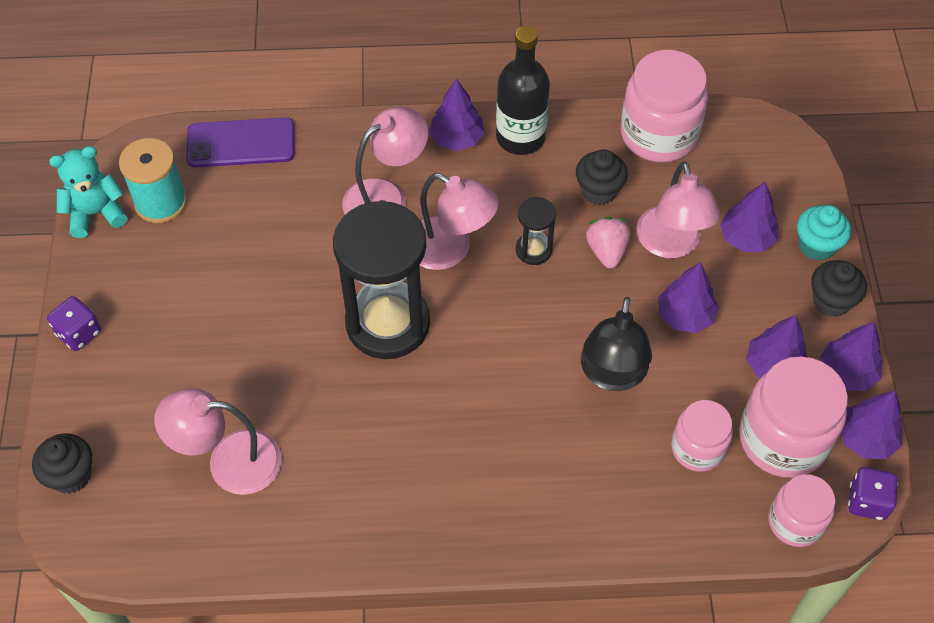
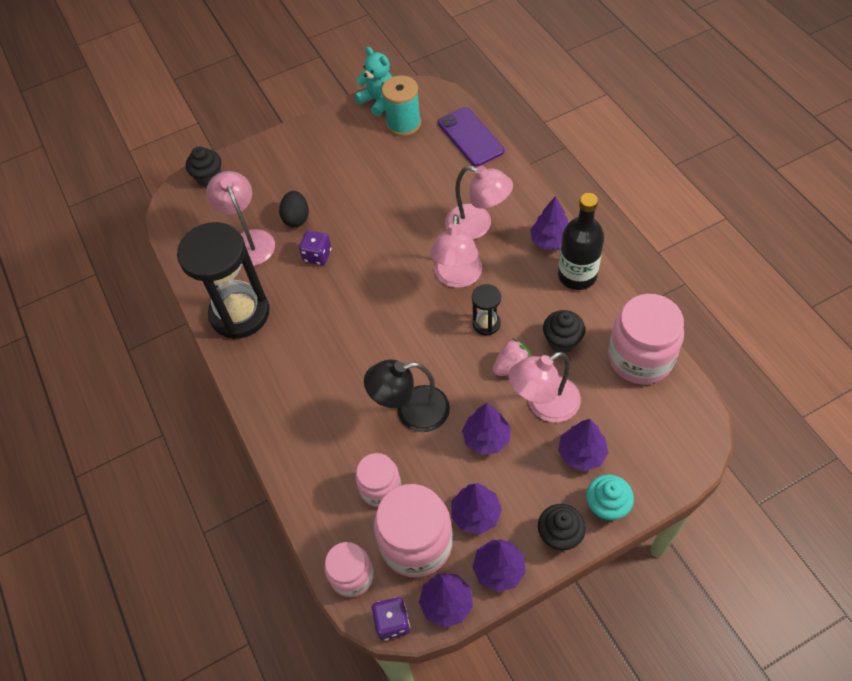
camera: 70 degrees right, 0 degrees up
purple dice [47,296,101,351] -> purple dice moved to [299,230,332,265]
black hourglass [333,200,430,359] -> black hourglass moved to [177,222,270,339]
none -> black egg [279,191,309,227]

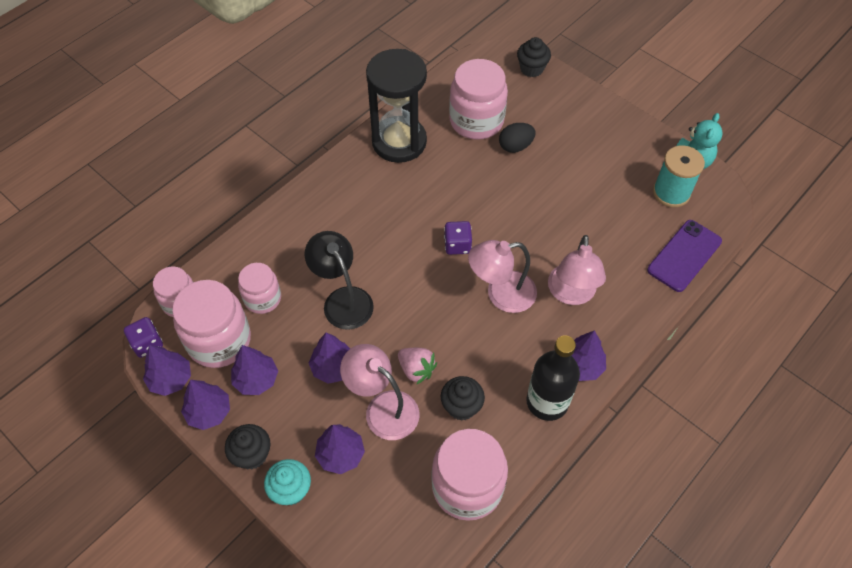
camera: 65 degrees right, 0 degrees up
pink lamp [206,171,275,266] -> pink jar [449,59,508,139]
purple dice [299,230,332,265] -> purple dice moved to [444,221,472,255]
black hourglass [472,284,501,335] -> none

